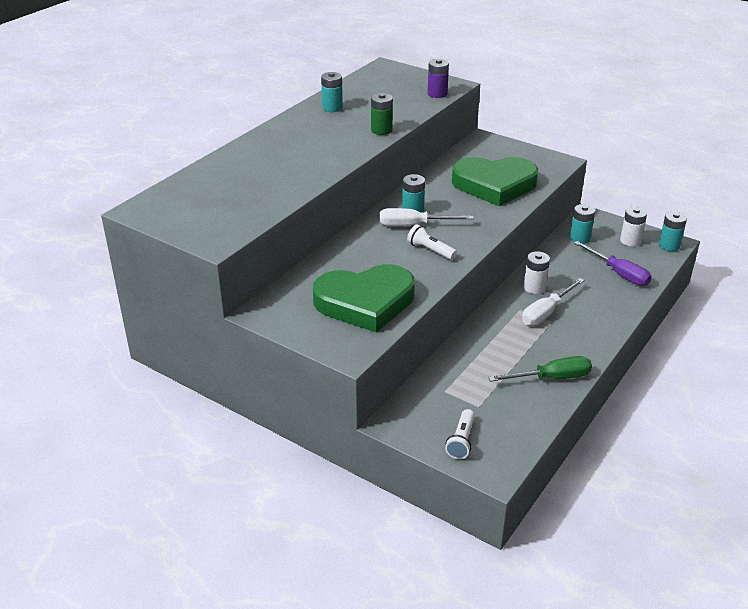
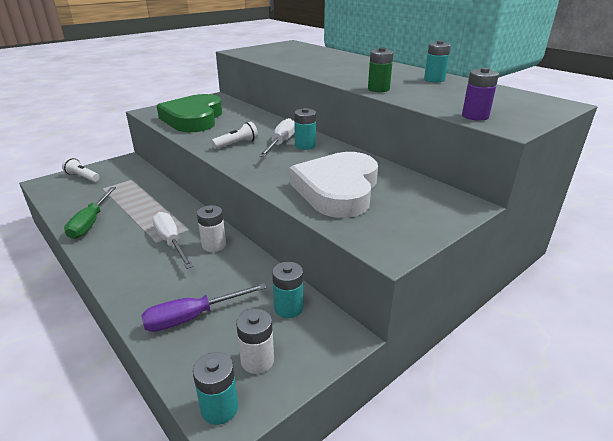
camera: 105 degrees right, 5 degrees down
green heart [452,157,538,206] -> white heart [290,152,378,218]

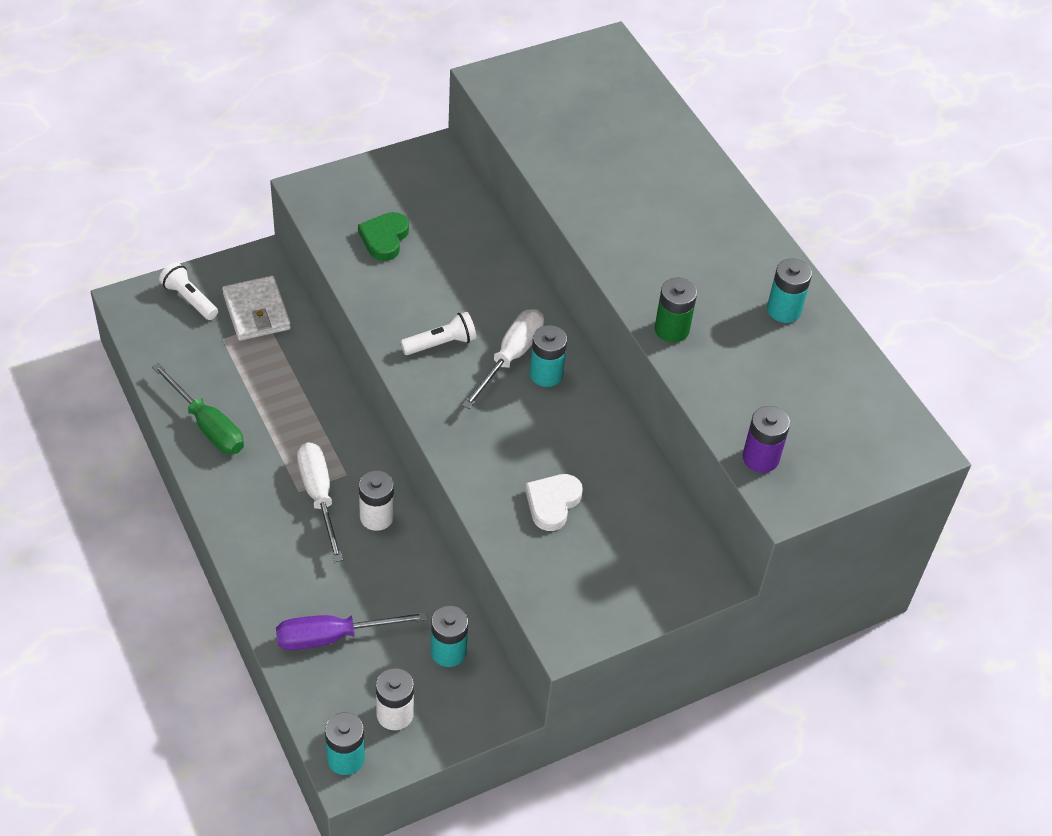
camera: 10 degrees right, 20 degrees up
green screwdriver [64,187,116,239] -> green screwdriver turned 60 degrees counterclockwise [152,363,244,454]
green heart [157,94,222,132] -> green heart [358,212,409,261], size x0.45
white heart [290,152,378,218] -> white heart [525,474,583,531], size x0.45
none -> white wallet [222,276,291,341]

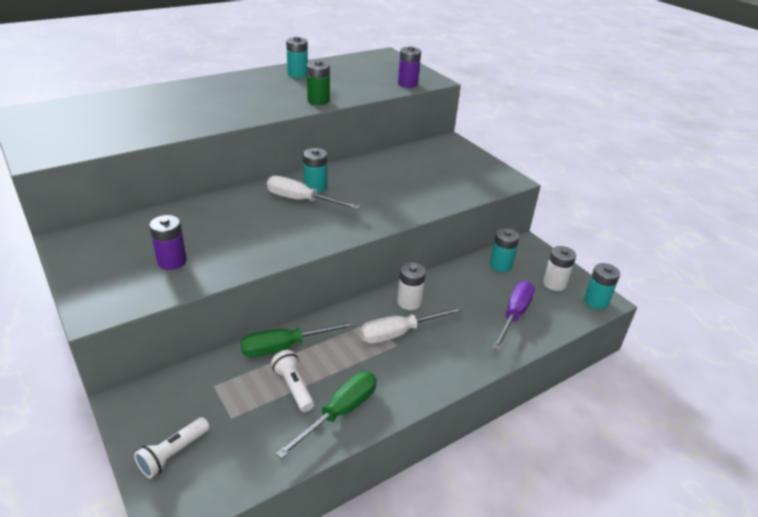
camera: 95 degrees left, 15 degrees down
white wallet [222,276,291,341] -> none
purple screwdriver [276,612,428,650] -> purple screwdriver turned 135 degrees counterclockwise [493,281,535,350]
green heart [358,212,409,261] -> purple battery [149,215,187,270]
white flashlight [400,312,476,355] -> white flashlight moved to [271,350,314,412]
white heart [525,474,583,531] -> none
none -> green screwdriver [241,321,356,357]

